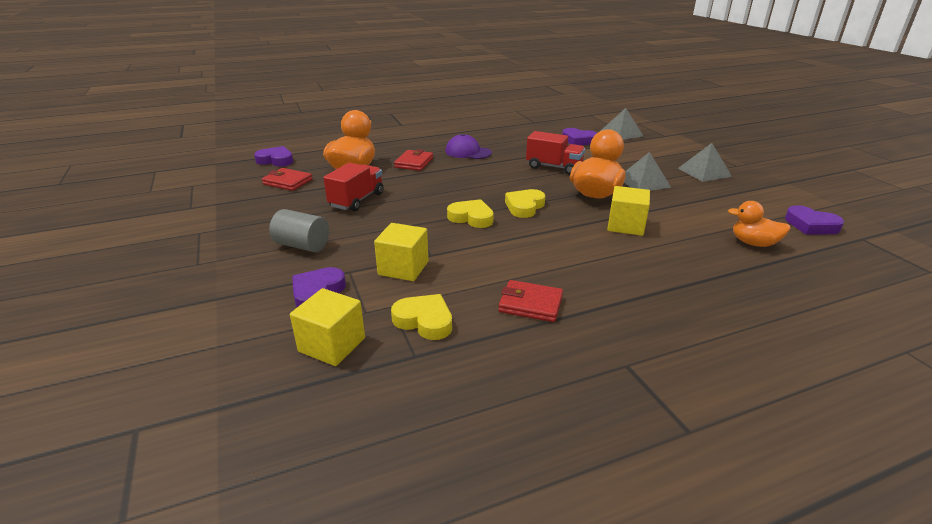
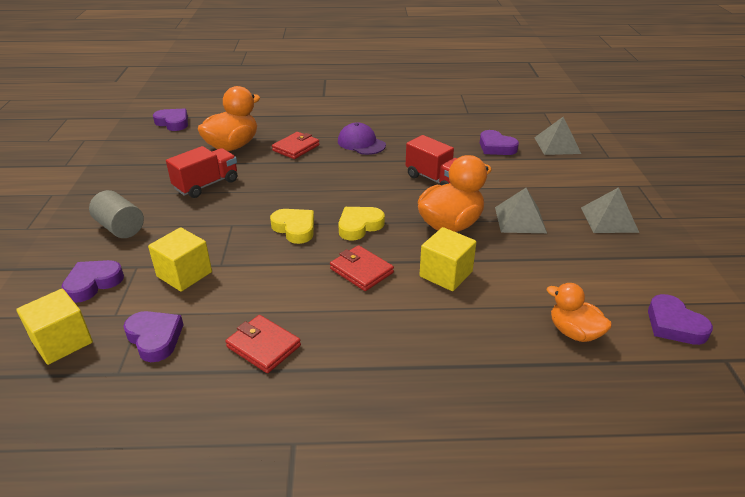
camera: 20 degrees right, 5 degrees up
red wallet [262,168,313,191] -> red wallet moved to [330,245,394,291]
yellow heart [391,294,452,340] -> purple heart [123,311,184,362]

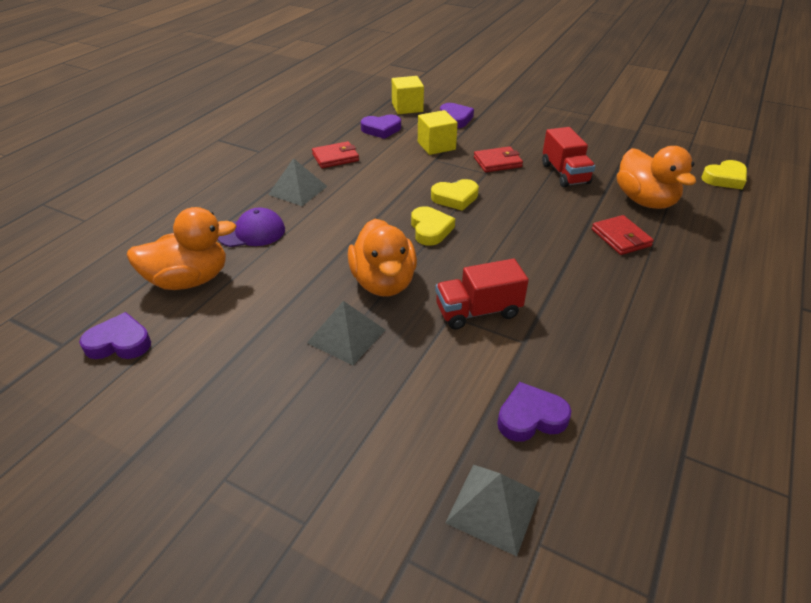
camera: 120 degrees right, 5 degrees up
grey cylinder [89,190,144,238] -> none
purple heart [153,109,188,131] -> yellow heart [701,160,747,190]
red wallet [330,245,394,291] -> red wallet moved to [474,146,523,172]
purple cap [338,122,386,155] -> purple cap moved to [218,207,285,247]
yellow cube [420,227,476,291] -> none
orange duck [546,283,612,342] -> orange duck [127,207,236,290], size x1.64
grey pyramid [581,187,639,233] -> grey pyramid moved to [268,158,327,206]

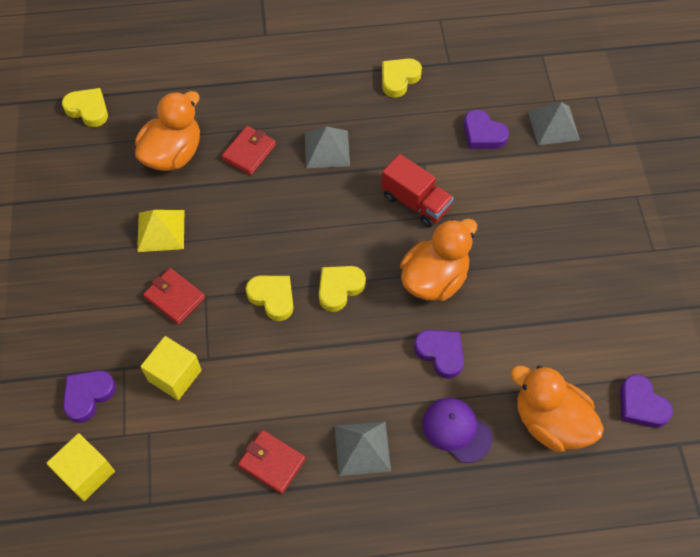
camera: 125 degrees left, 20 degrees up
grey pyramid [307,301,385,365] -> grey pyramid moved to [305,126,350,168]
purple heart [361,115,401,139] -> purple heart moved to [414,330,464,379]
red truck [542,127,595,187] -> yellow pyramid [137,210,184,252]
none -> yellow heart [382,58,422,98]

